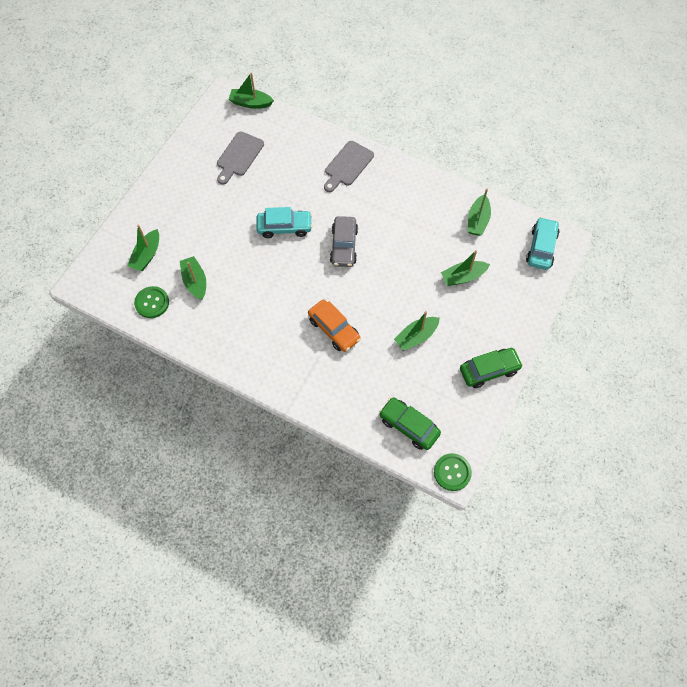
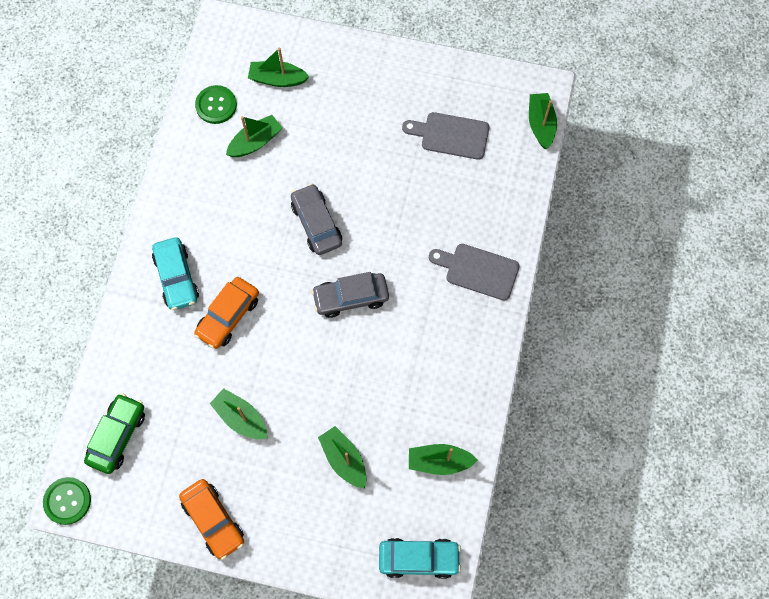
camera: 75 degrees right, 5 degrees up
turquoise car [256,207,313,238] -> turquoise car moved to [152,237,199,310]
green car [460,348,523,388] -> orange car [179,479,244,560]
none -> grey car [291,183,342,255]

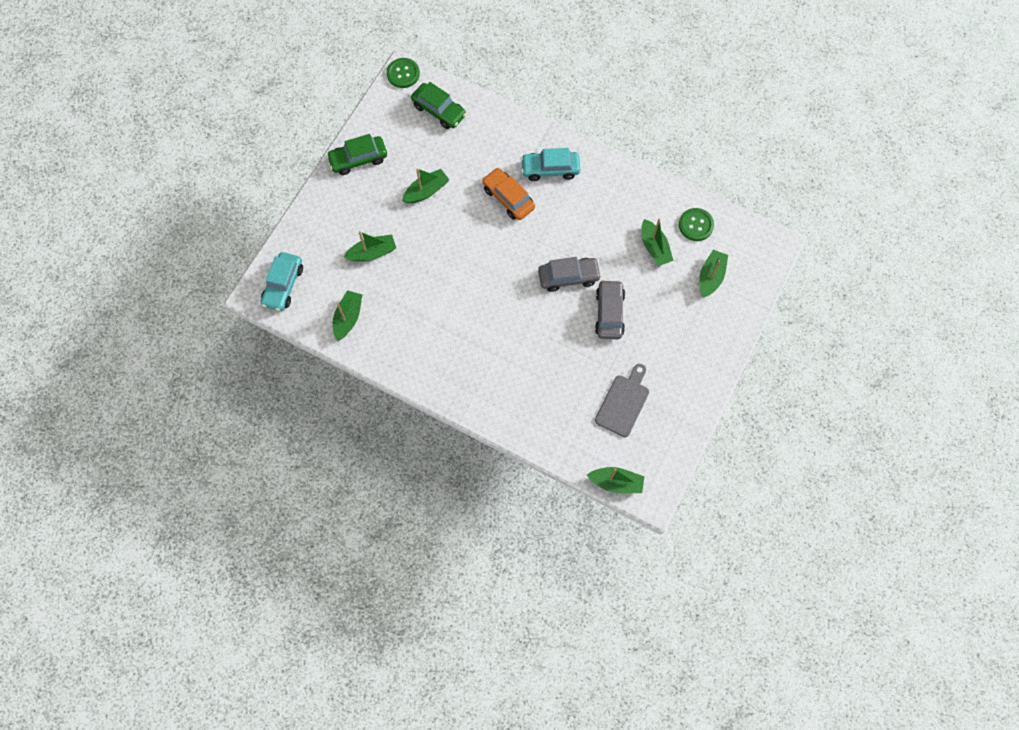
camera: 105 degrees right, 0 degrees up
orange car [179,479,244,560] -> green car [326,134,387,175]
grey car [311,272,389,318] -> grey car moved to [595,280,625,339]
grey cutting board [429,244,520,301] -> none

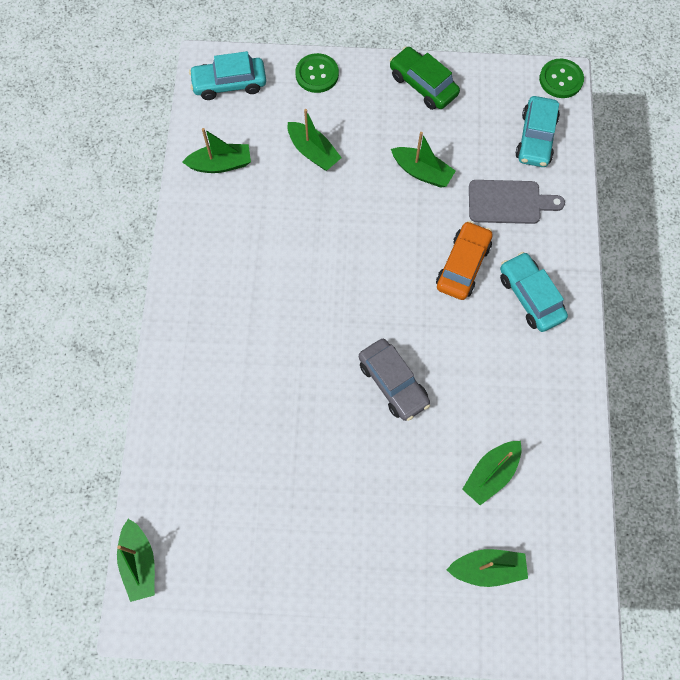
camera: 65 degrees right, 0 degrees up
green car [411,82,467,129] -> turquoise car [516,96,560,167]
grey car [595,280,625,339] -> none
grey cutting board [595,364,649,437] -> grey cutting board moved to [469,180,565,224]
green button [679,208,714,241] -> green button moved to [295,53,339,93]

